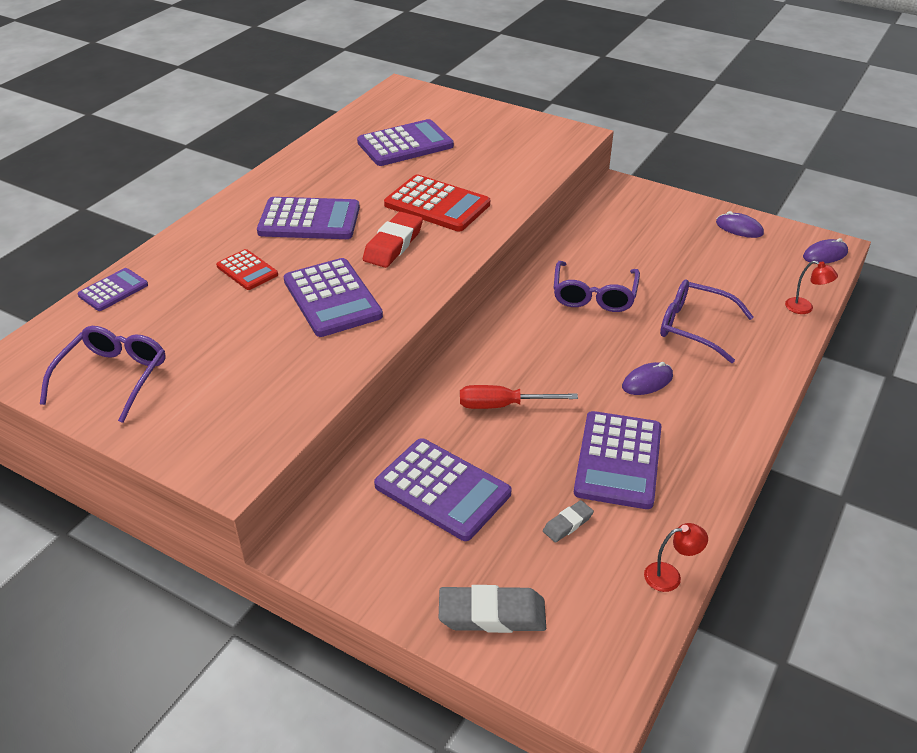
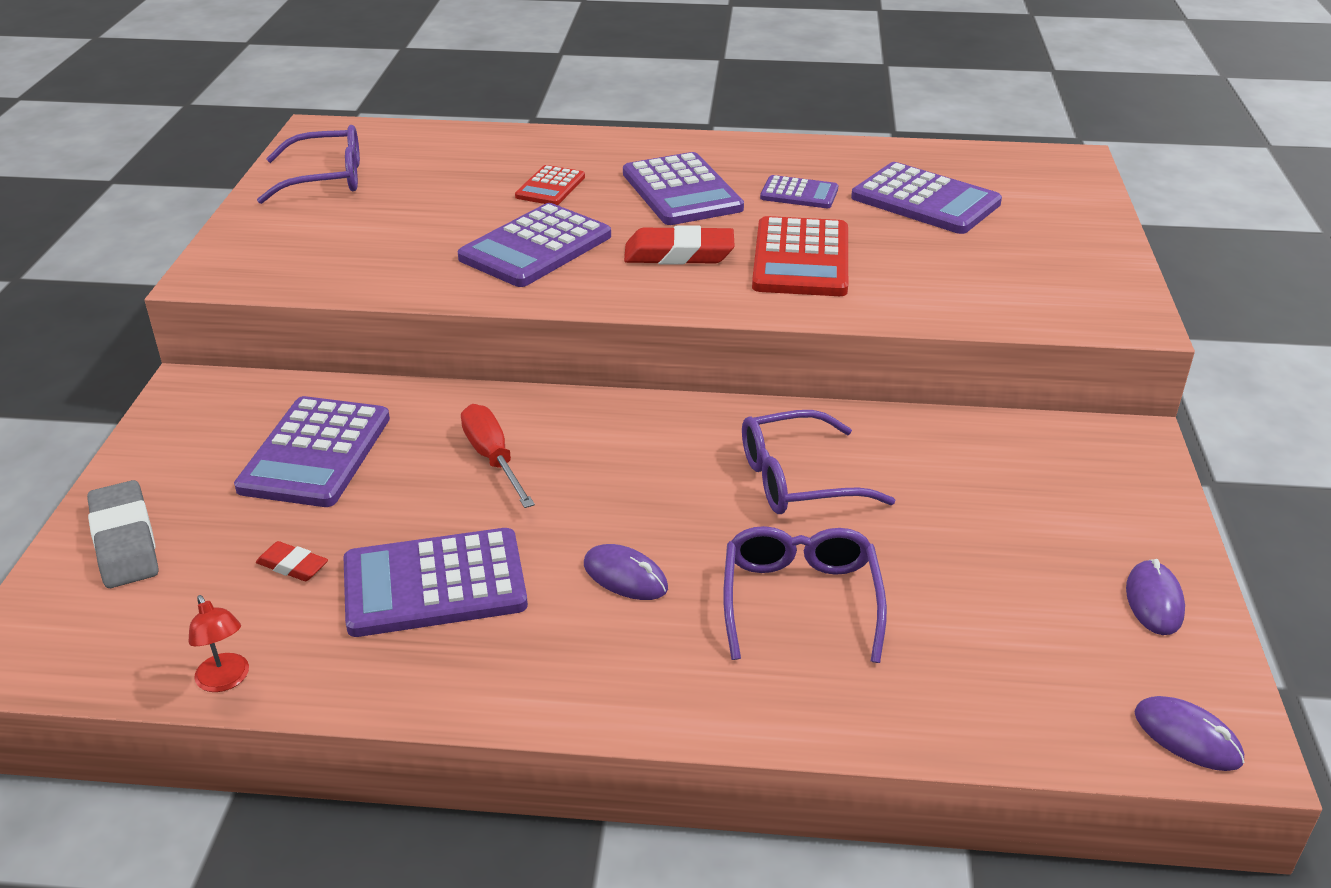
camera: 65 degrees right, 5 degrees down
purple calculator [78,268,148,311] -> purple calculator moved to [760,175,838,208]
grey eraser [543,500,594,542] -> red eraser [256,541,328,581]
red lamp [785,261,838,314] -> none

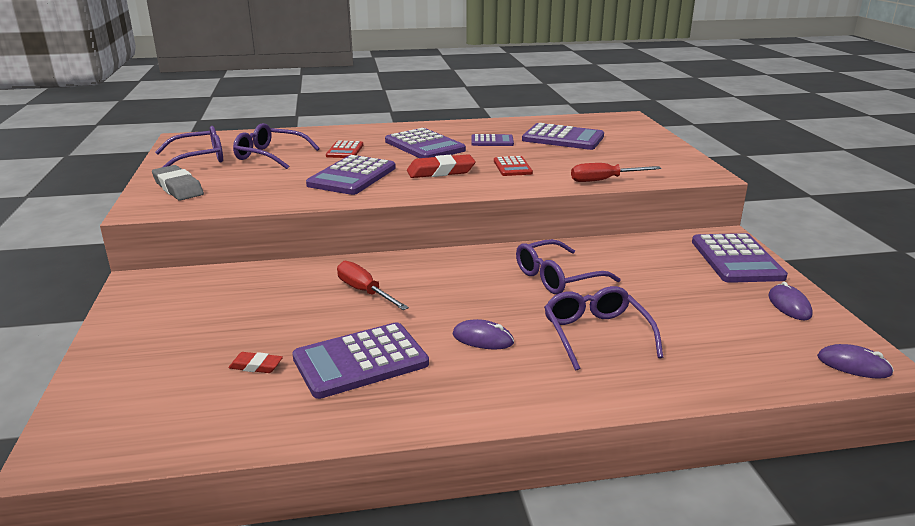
camera: 15 degrees left, 10 degrees down
grey eraser [87,480,158,588] -> grey eraser moved to [152,165,204,201]
red lamp [189,595,249,692] -> none
purple calculator [234,396,390,507] -> purple calculator moved to [692,233,788,283]
red calculator [752,216,848,296] -> red calculator [494,156,533,176], size x0.56
none -> purple glasses [233,123,320,169]
none -> red screwdriver [571,163,661,182]

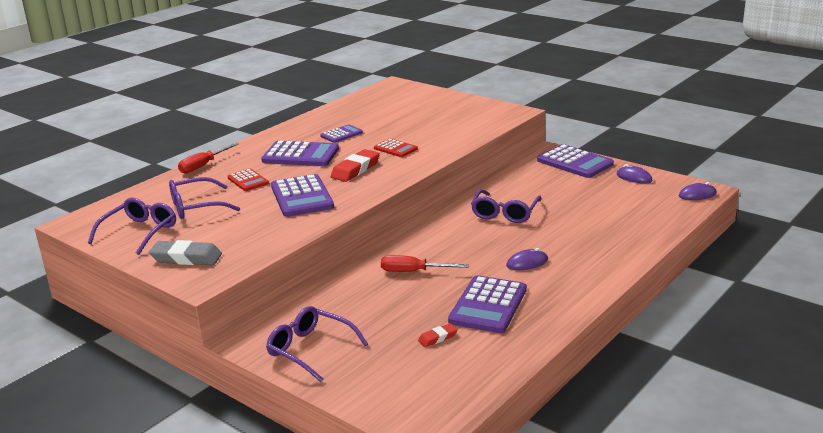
camera: 40 degrees left, 0 degrees up
purple calculator [522,123,604,150] -> none
purple glasses [544,286,663,371] -> purple glasses moved to [266,306,368,382]
red screwdriver [571,163,661,182] -> red screwdriver moved to [178,143,239,174]

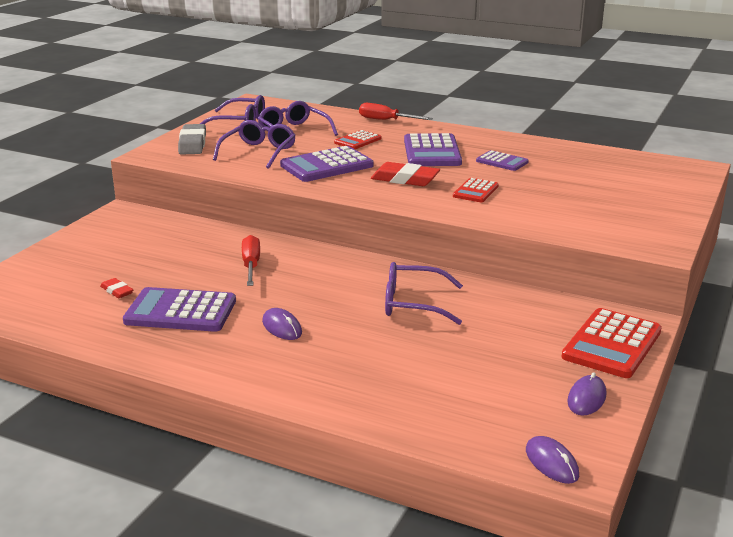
camera: 75 degrees right, 0 degrees up
purple glasses [266,306,368,382] -> purple glasses moved to [213,120,296,169]
purple calculator [537,144,614,178] -> red calculator [562,308,662,378]

